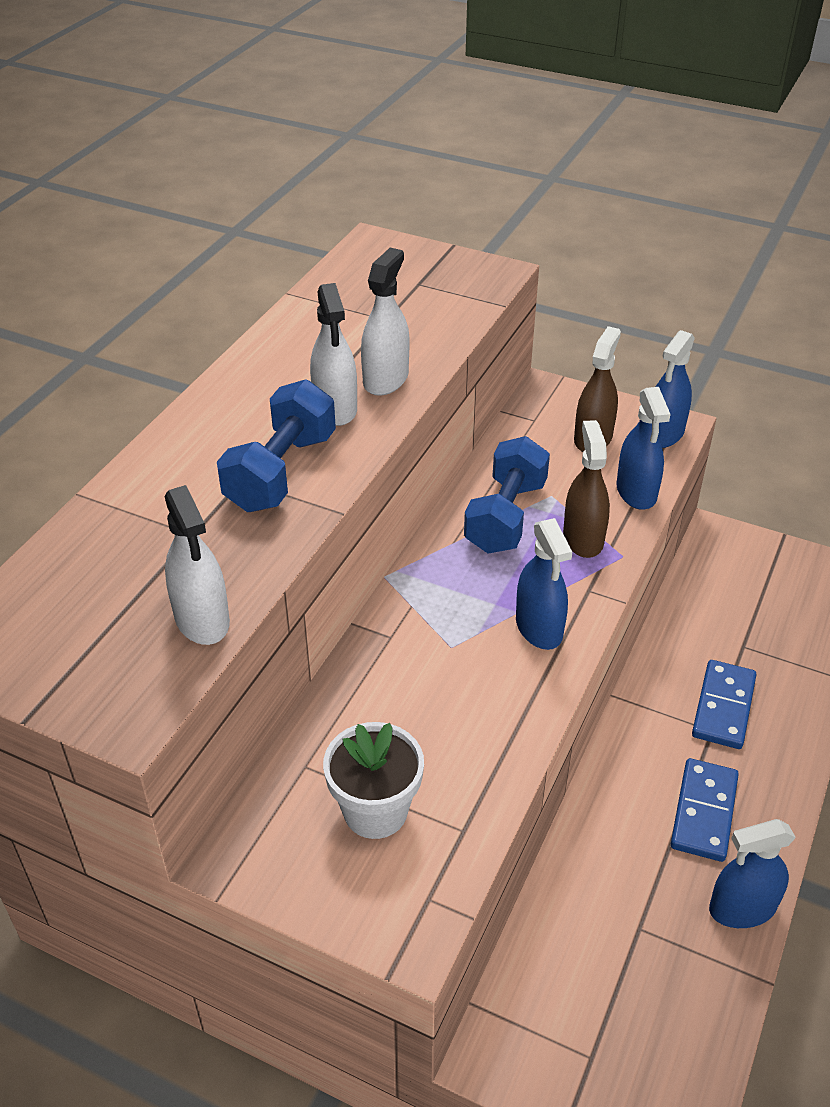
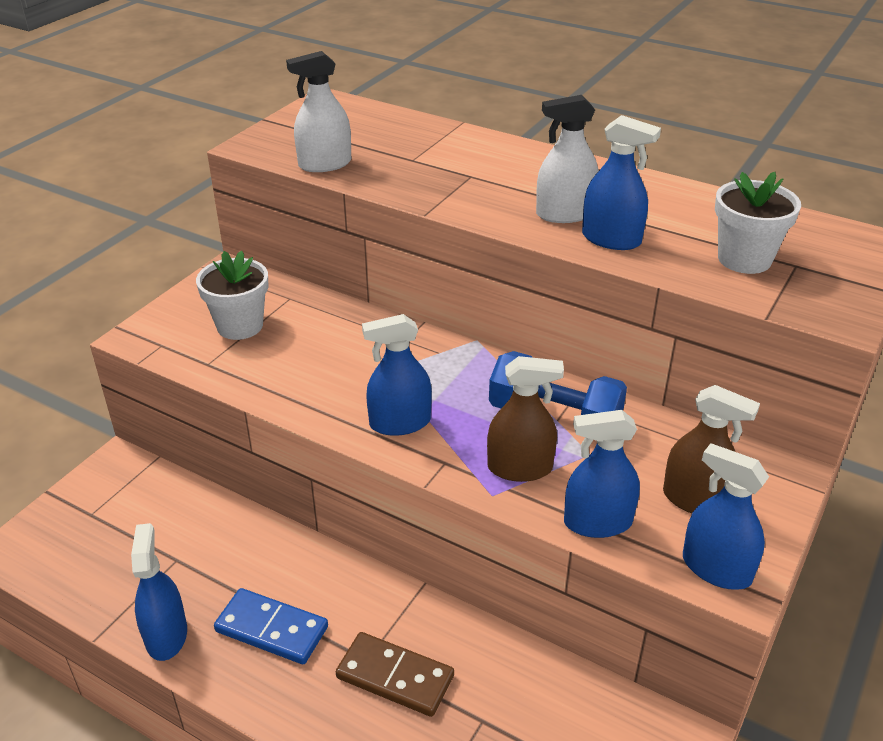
camera: 95 degrees right, 5 degrees down
blue dumbbell [217,379,336,512] -> none
white spray bottle [361,248,409,396] -> blue spray bottle [582,115,661,250]
blue domino [692,660,757,749] -> brown domino [336,632,454,717]
none -> white flower pot [715,172,801,274]

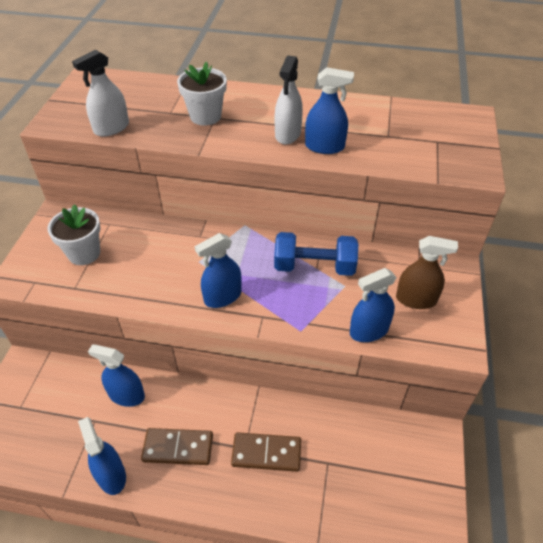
camera: 20 degrees left, 10 degrees up
blue domino [214,588,328,664] -> brown domino [141,428,213,465]
brown spray bottle [487,356,564,482] -> none
white spray bottle [536,95,599,223] -> white spray bottle turned 45 degrees counterclockwise [275,55,303,145]
blue spray bottle [683,443,769,590] -> blue spray bottle moved to [88,344,145,407]
white flower pot [715,172,801,274] -> white flower pot moved to [177,62,227,126]

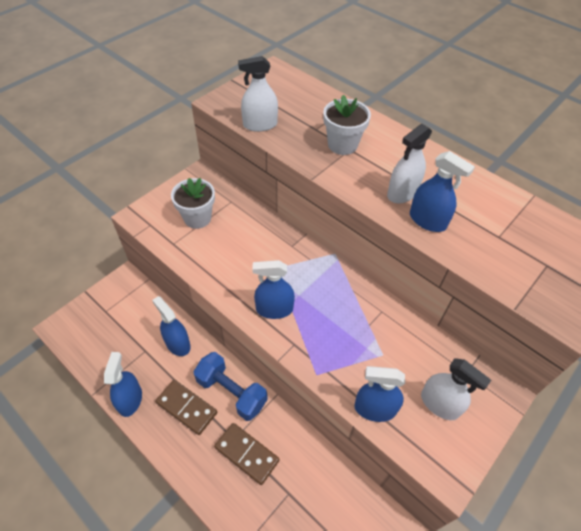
camera: 30 degrees right, 5 degrees up
blue dumbbell [274,232,358,276] -> blue dumbbell moved to [193,352,268,421]
brown spray bottle [396,236,458,309] -> white spray bottle [421,358,491,420]

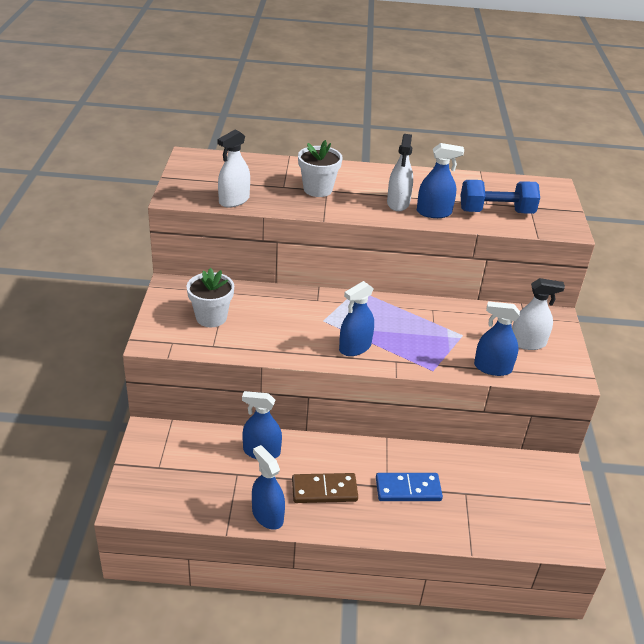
camera: 40 degrees left, 15 degrees down
blue dumbbell [193,352,268,421] -> blue dumbbell moved to [460,180,540,214]
brown domino [214,423,280,485] -> blue domino [376,473,443,501]
blue spray bottle [354,366,405,422] -> blue spray bottle turned 45 degrees clockwise [474,301,520,376]

